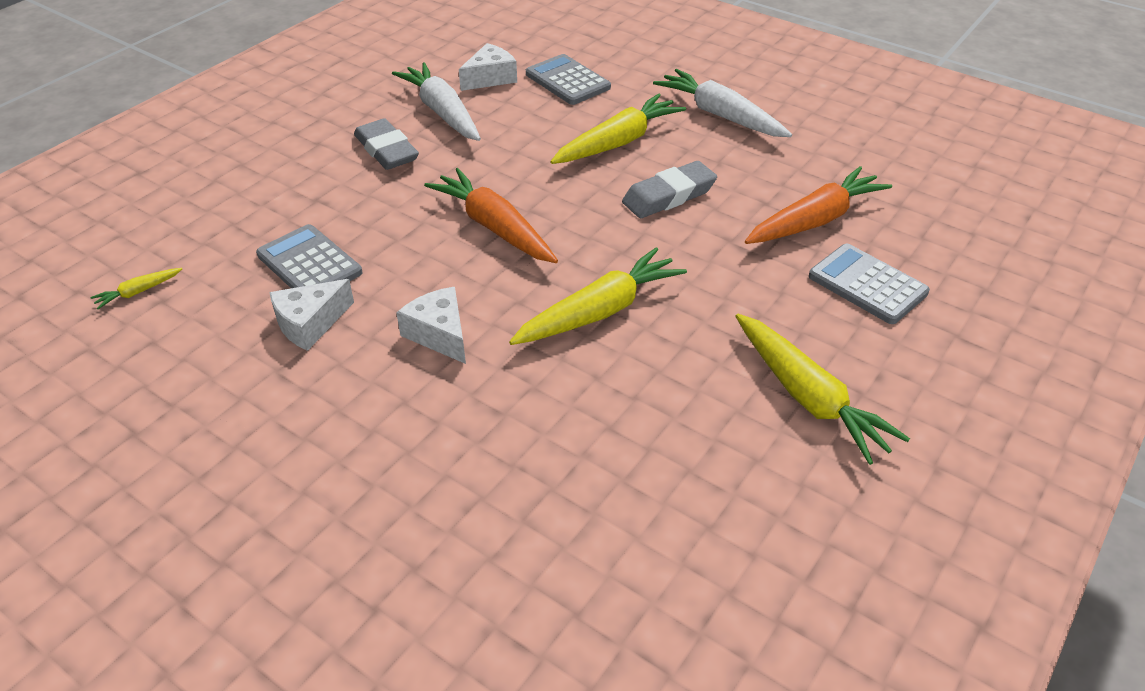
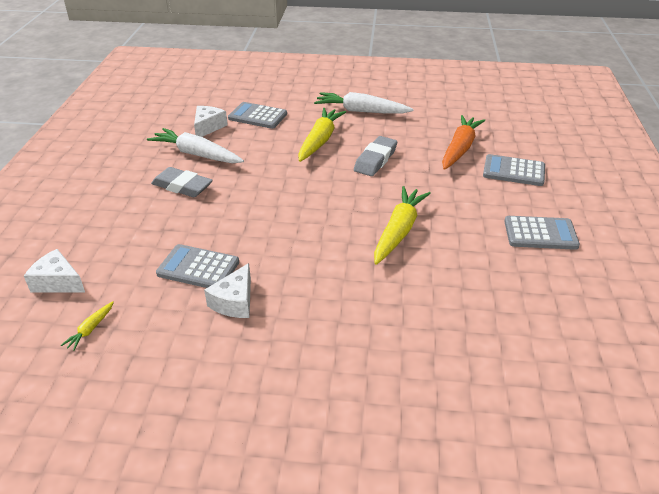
camera: 30 degrees left, 5 degrees down
white cheese [396,287,466,364] -> white cheese moved to [24,249,85,292]
orange carrot [424,168,558,263] -> none
yellow carrot [735,314,910,465] -> grey calculator [504,216,580,250]

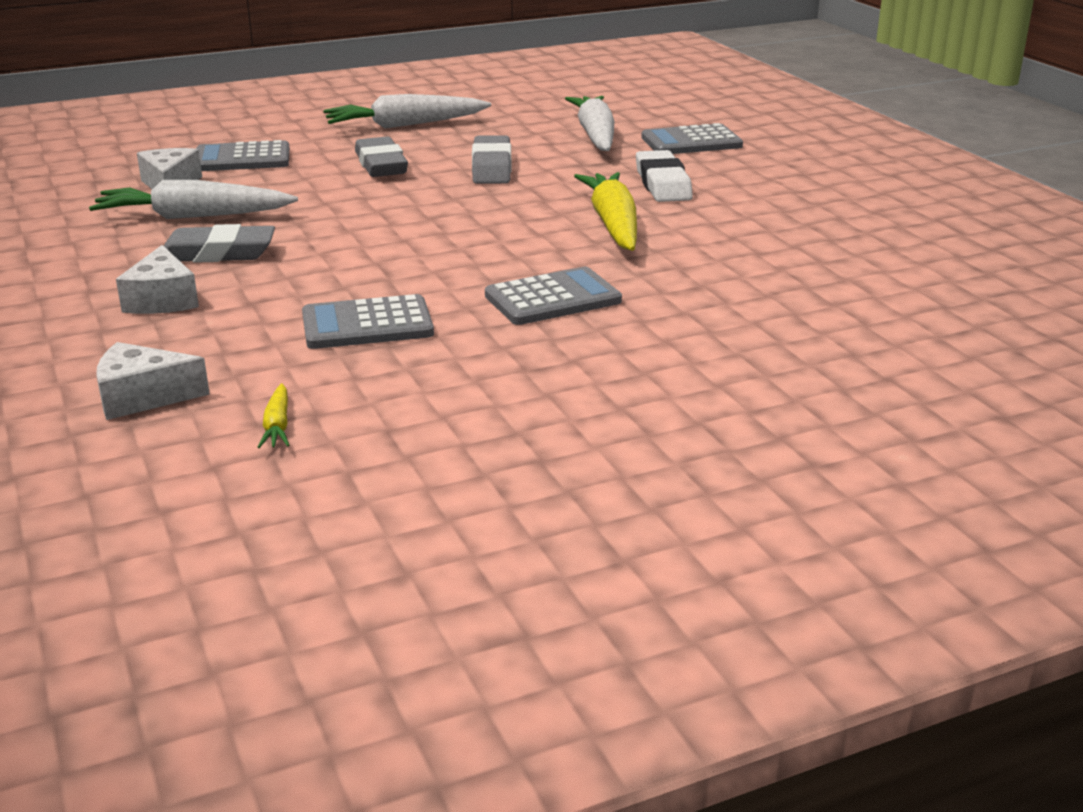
camera: 30 degrees left, 10 degrees down
white cheese [204,263,251,318] -> white cheese moved to [116,245,199,314]
yellow carrot [299,108,346,162] -> grey eraser [355,136,408,177]
orange carrot [442,115,485,170] -> white carrot [565,96,614,151]
grey calculator [504,216,580,250] -> grey calculator moved to [485,267,622,325]
none -> white eraser [636,150,693,202]

